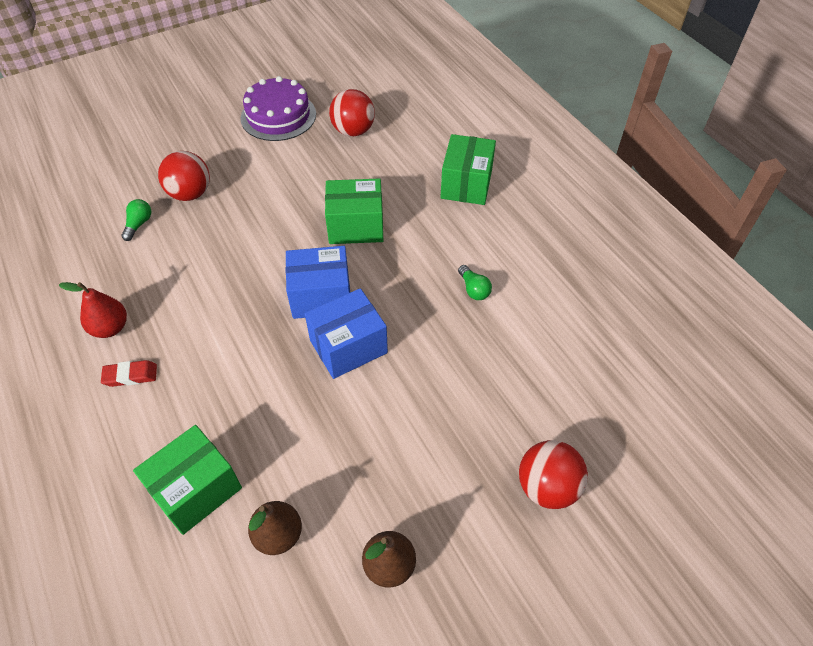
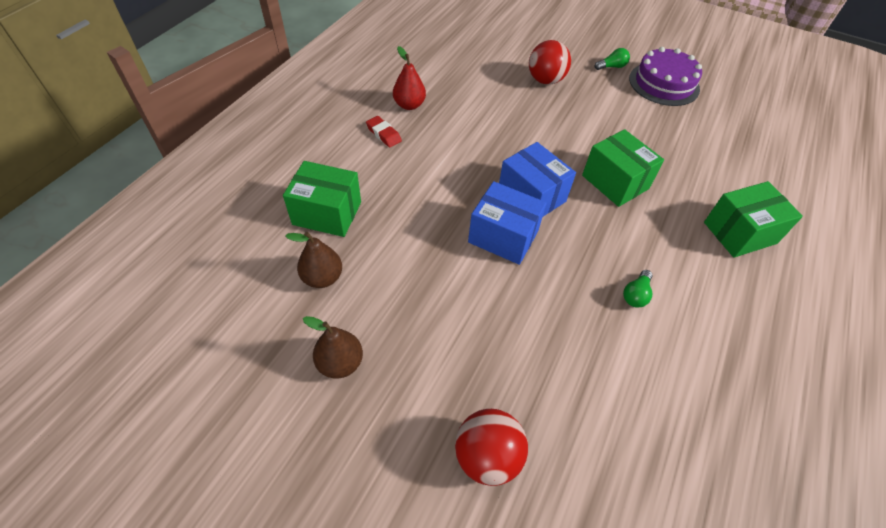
camera: 55 degrees right, 0 degrees up
green light bulb [121,199,151,241] -> green light bulb moved to [595,48,630,70]
red ball [329,89,375,137] -> none

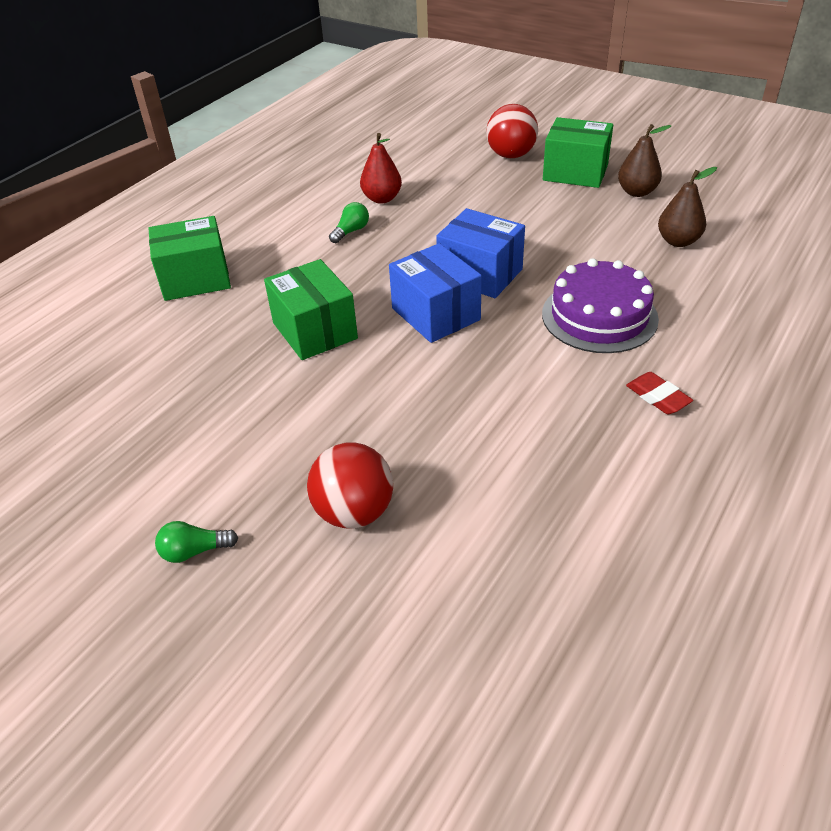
camera: 170 degrees left, 10 degrees down
green box [283,161,361,237] -> green box moved to [543,117,613,188]
red pear [393,46,426,110] -> red pear moved to [360,133,402,204]
purple cake [629,47,702,106] -> purple cake moved to [542,258,659,353]

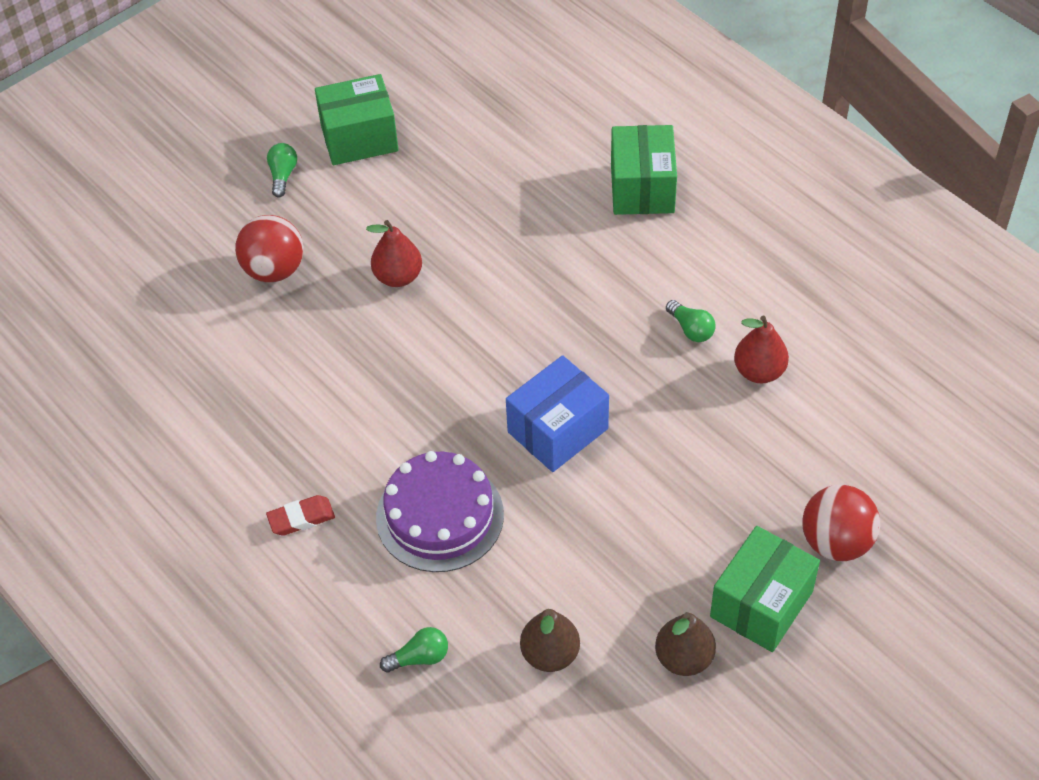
camera: 105 degrees right, 10 degrees up
green box [264,259,358,360] -> green box moved to [315,74,398,165]
blue box [389,243,482,343] -> none
none -> red pear [366,220,422,287]
none -> green light bulb [380,627,448,673]

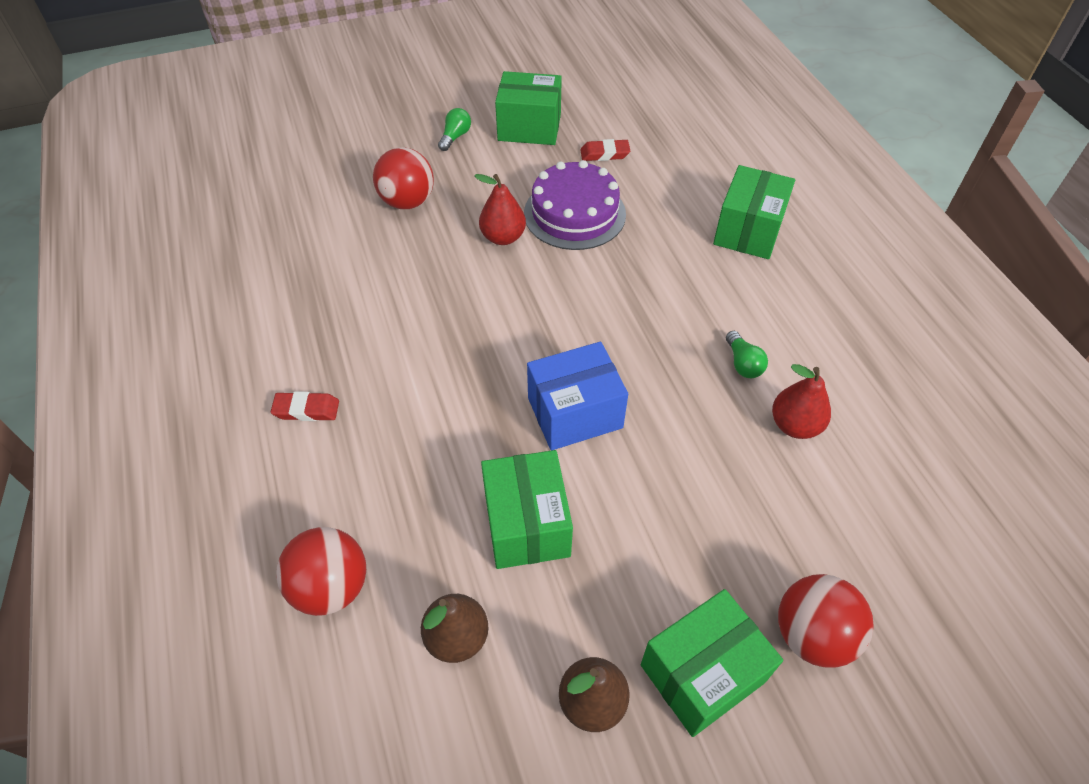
camera: 20 degrees right, 0 degrees up
purple cake [376,451,504,572] -> purple cake moved to [524,160,626,250]
green light bulb [380,627,448,673] -> red ball [276,527,366,616]
none -> green box [481,450,573,569]
none -> red eraser [580,139,630,161]

